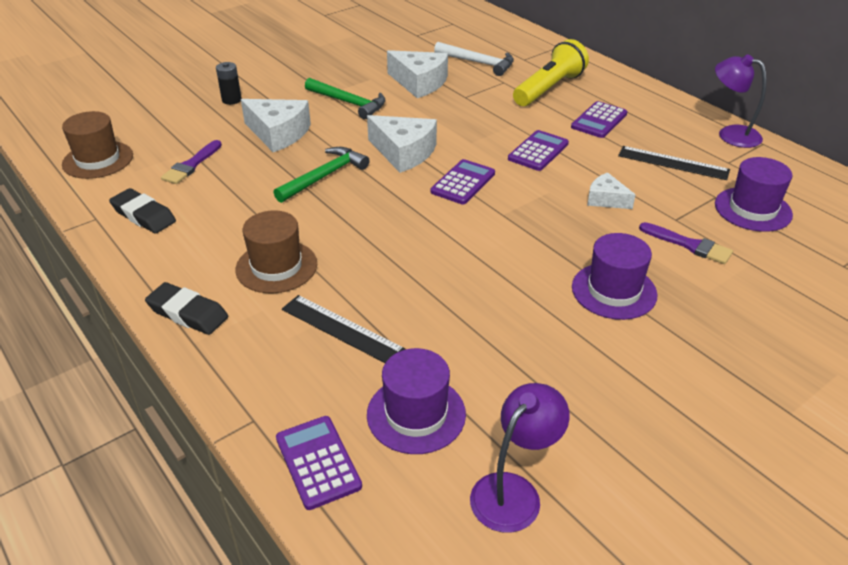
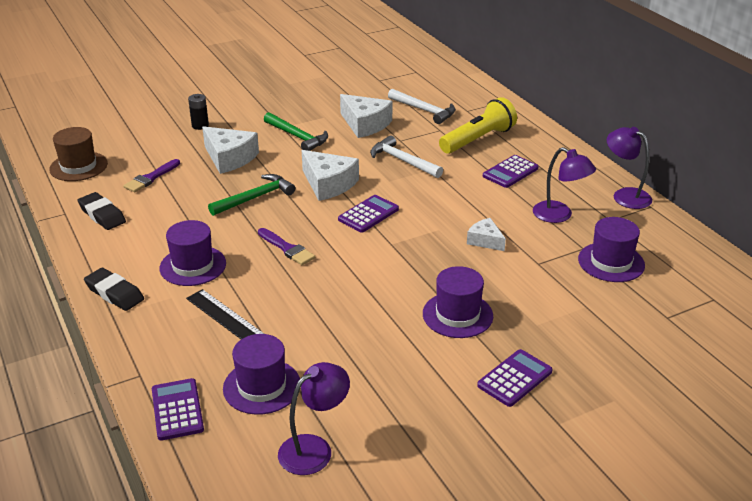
camera: 10 degrees right, 5 degrees down
brown hat [235,210,317,293] -> purple hat [160,220,226,286]
purple calculator [508,130,569,171] -> purple calculator moved to [477,349,553,407]
black ruler [618,146,730,180] -> purple lamp [533,147,596,223]
purple brush [639,222,733,264] -> purple brush moved to [258,228,315,265]
none -> white hammer [370,135,443,178]

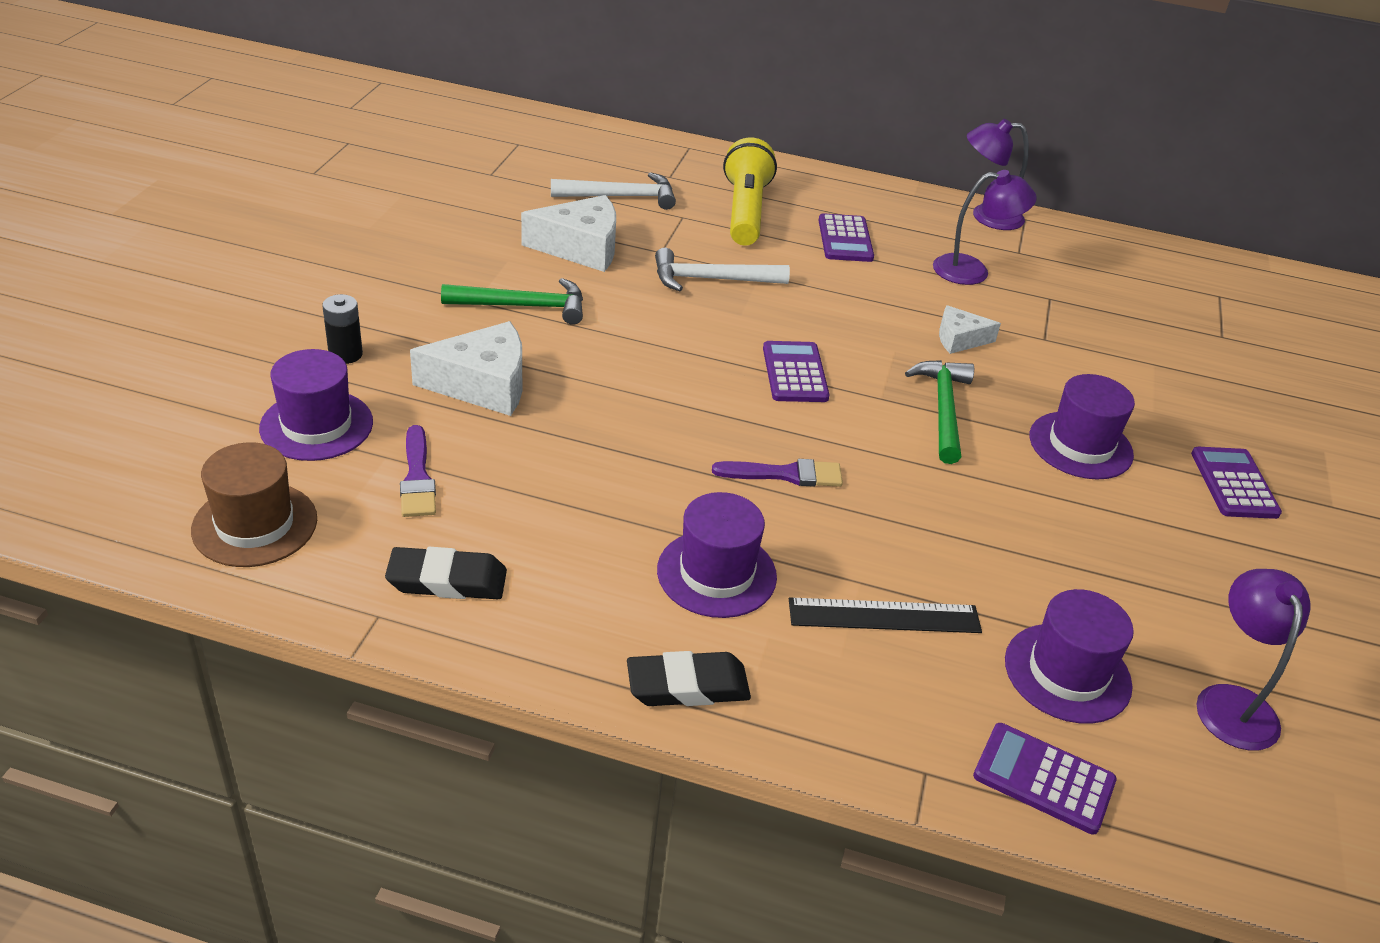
camera: 50 degrees left, 5 degrees up
green hammer [208,174,295,216] -> green hammer moved to [905,360,974,464]
white cheese [302,150,359,201] -> none
purple hat [578,217,645,282] -> purple hat moved to [259,349,373,461]

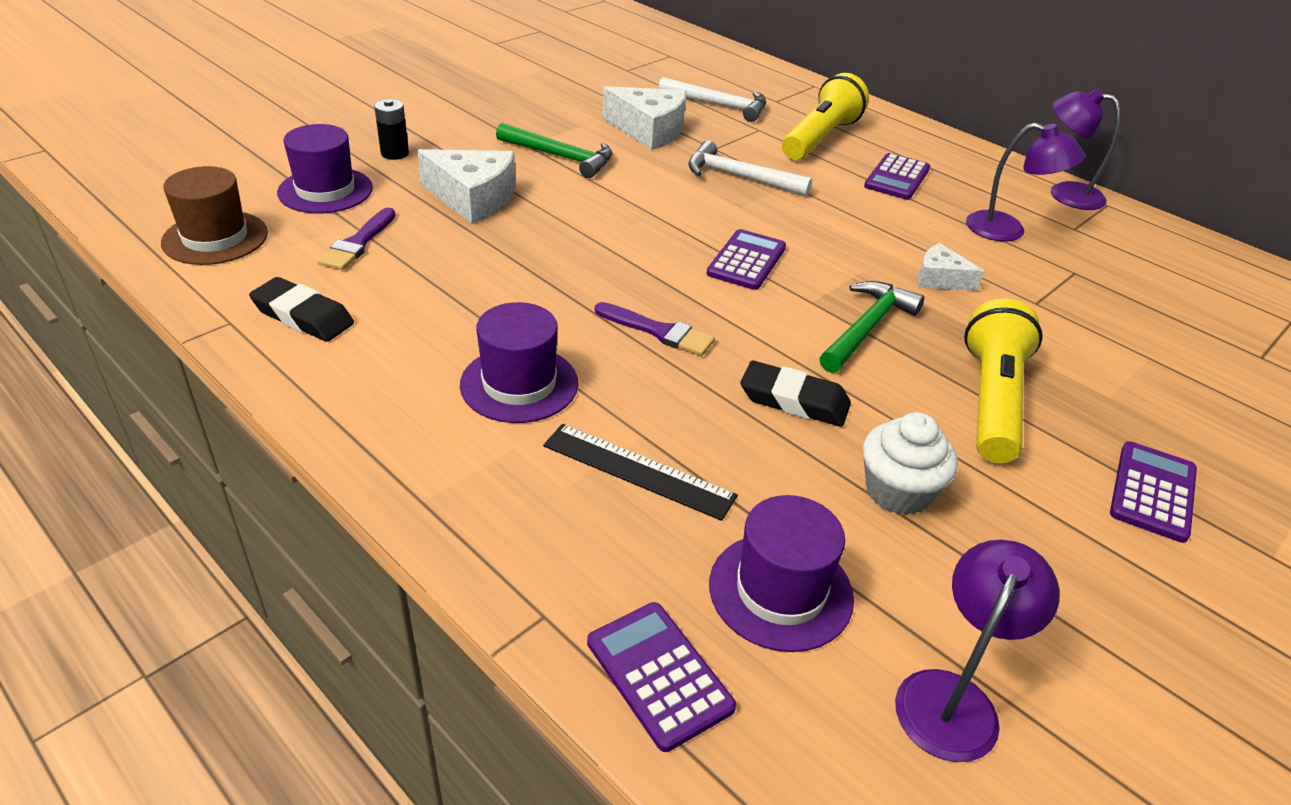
camera: 30 degrees right, 0 degrees up
black eraser [627,651,751,706] -> black eraser moved to [741,361,851,427]
purple hat [1029,374,1135,480] -> yellow flashlight [964,299,1043,463]
none -> white cupcake [863,412,958,515]

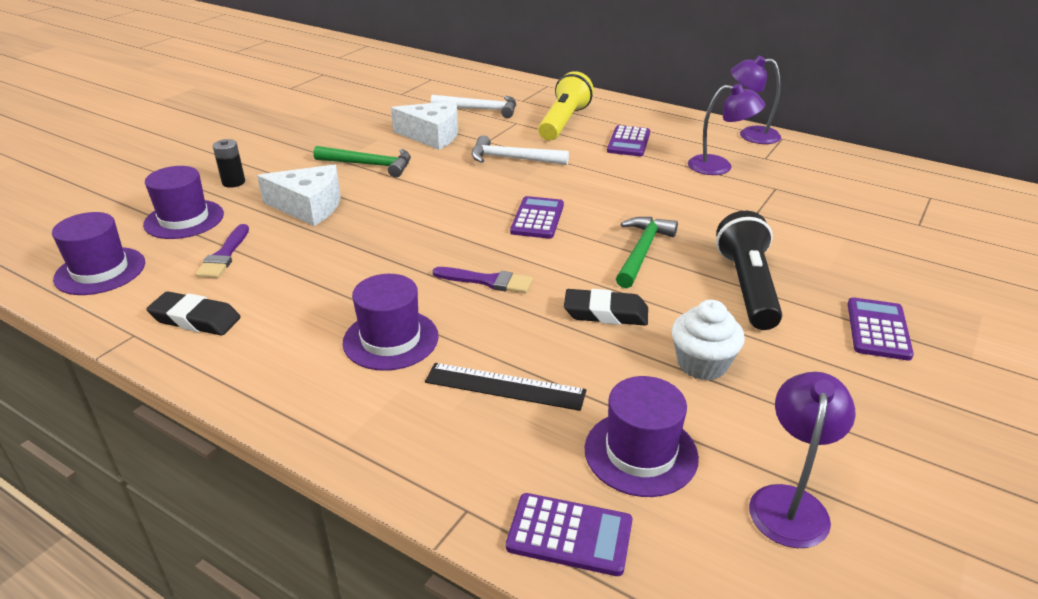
camera: 10 degrees left, 5 degrees down
brown hat [161,166,268,265] -> purple hat [52,212,145,295]
purple calculator [587,602,736,752] -> purple calculator turned 150 degrees clockwise [506,493,632,576]
white cheese [917,243,985,291] -> none
yellow flashlight [964,299,1043,463] -> black flashlight [716,211,782,330]

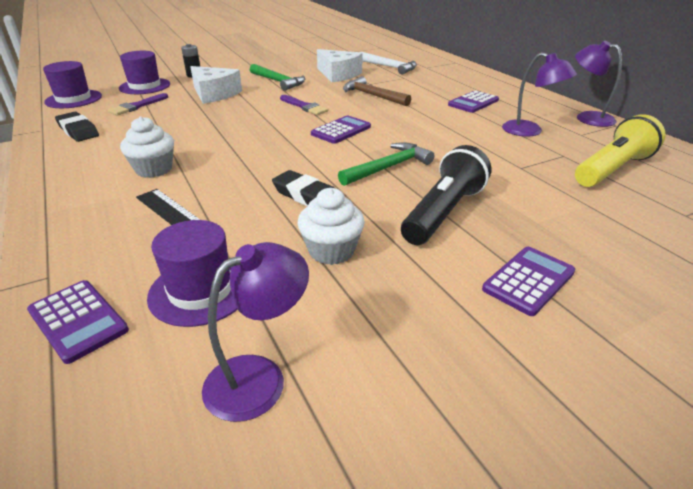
camera: 30 degrees right, 0 degrees up
purple hat [342,274,438,371] -> white cupcake [120,116,174,178]
purple brush [432,267,533,293] -> purple brush moved to [280,95,328,115]
white hammer [472,135,569,165] -> brown hammer [343,76,411,106]
yellow flashlight [538,71,594,141] -> yellow flashlight moved to [575,114,665,187]

